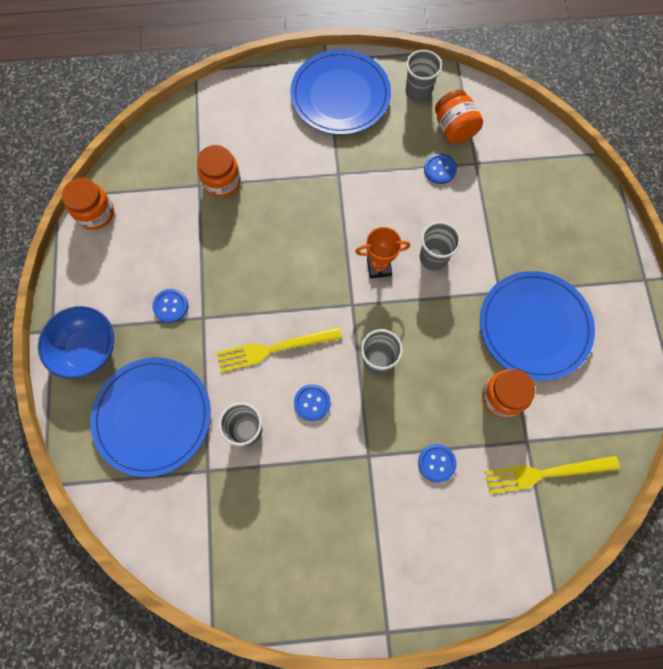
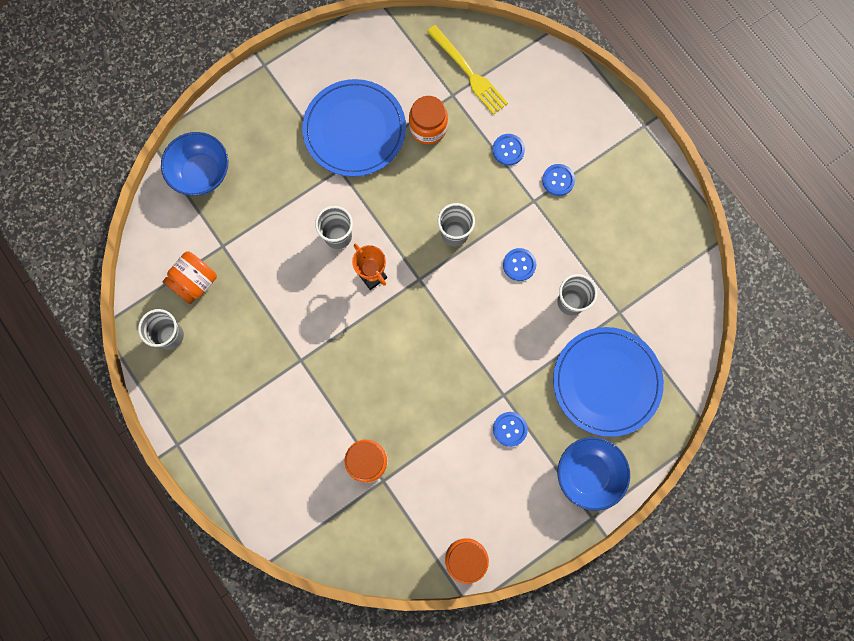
camera: 120 degrees left, 5 degrees up
yellow fork [216,327,342,372] -> none
blue plate [290,49,391,135] -> none
blue button [424,153,457,184] -> blue button moved to [542,164,575,196]
none -> blue bowl [161,132,228,196]

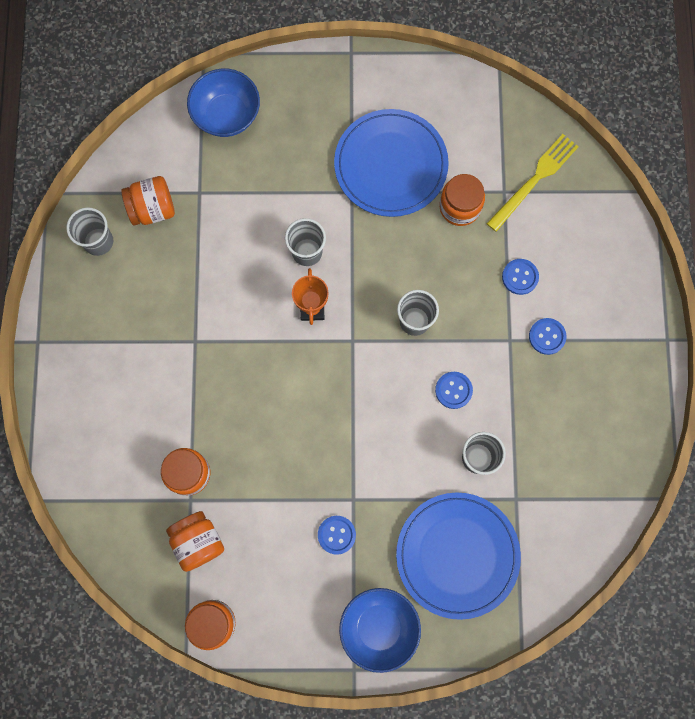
camera: 35 degrees right, 0 degrees up
yellow fork [427,25,508,115] -> yellow fork turned 135 degrees counterclockwise [486,134,579,232]
none -> orange jar [166,511,224,572]

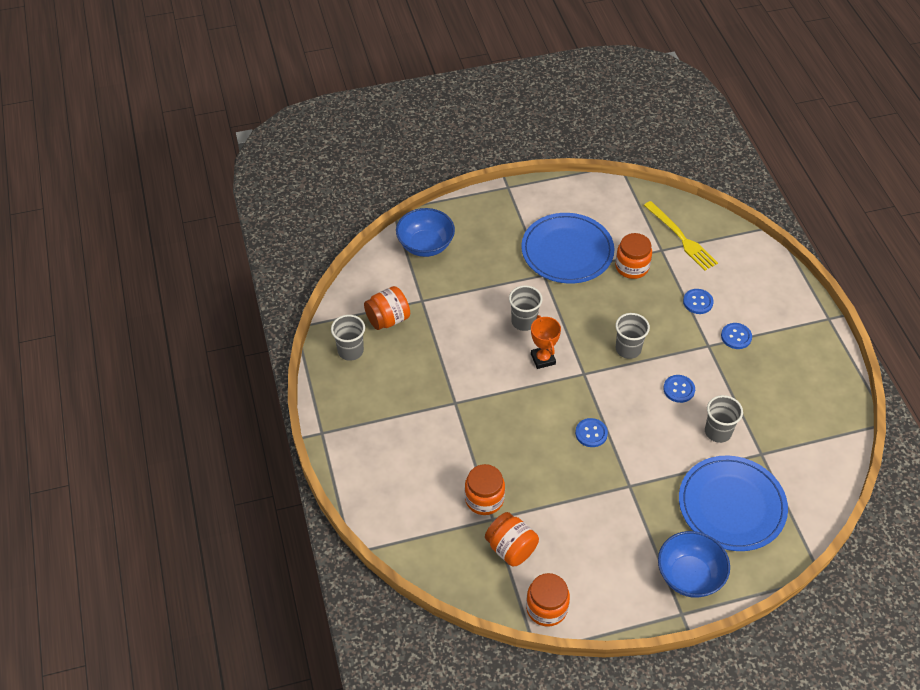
camera: 15 degrees left, 25 degrees down
blue button [318,516,356,555] -> blue button moved to [575,418,608,447]
yellow fork [486,134,579,232] -> yellow fork turned 120 degrees clockwise [644,201,718,271]

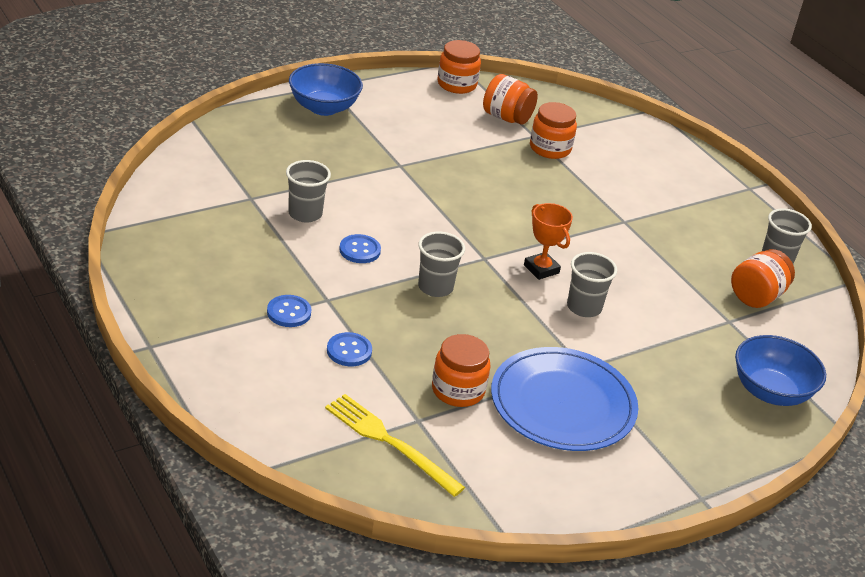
camera: 160 degrees right, 15 degrees down
blue button [575,418,608,447] -> none
blue plate [679,456,788,551] -> none

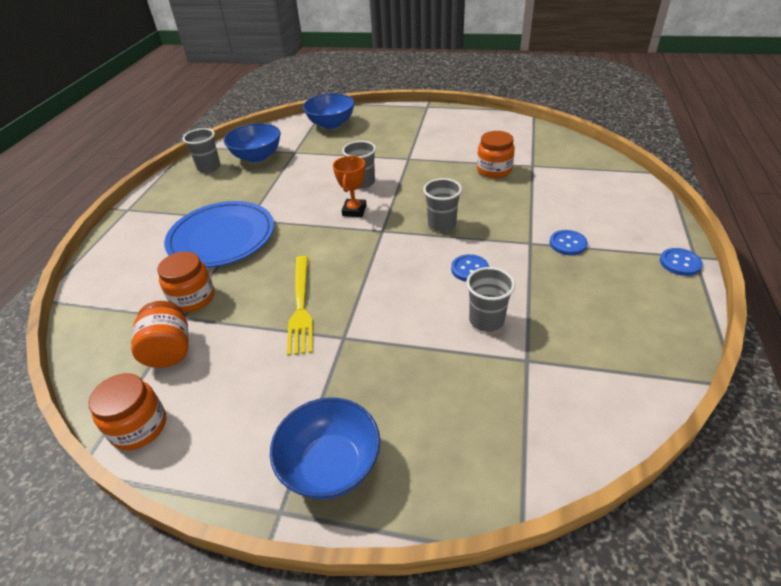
camera: 130 degrees left, 5 degrees up
yellow fork [325,394,465,497] -> yellow fork moved to [287,256,313,356]
blue button [327,332,372,366] -> blue button moved to [660,248,703,276]
blue plate [491,347,638,451] -> blue plate moved to [164,201,274,267]
orange jar [731,249,795,308] -> blue bowl [224,123,281,163]

